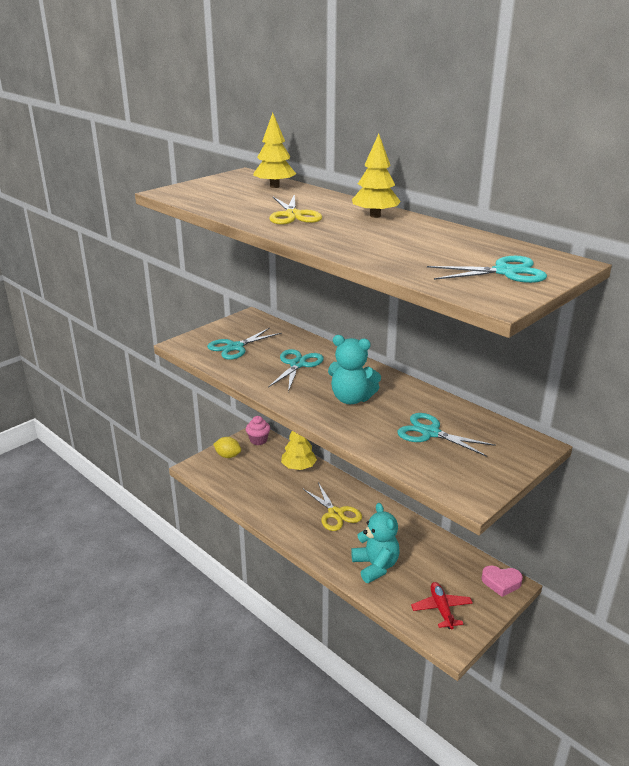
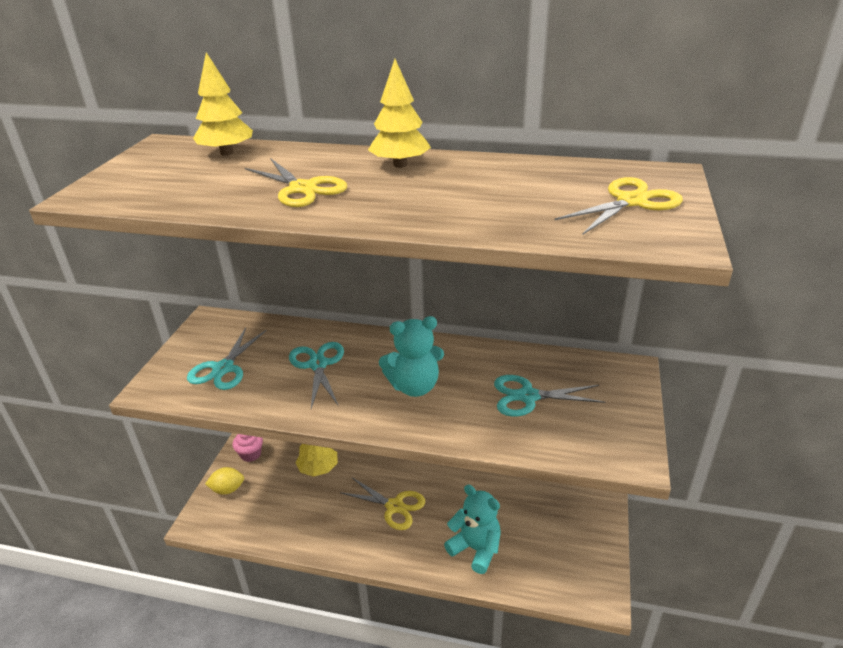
camera: 30 degrees left, 5 degrees up
red plane [411,582,473,629] -> none
turquoise scissors [427,256,547,283] -> yellow scissors [555,177,683,234]
pink heart [481,566,523,597] -> none

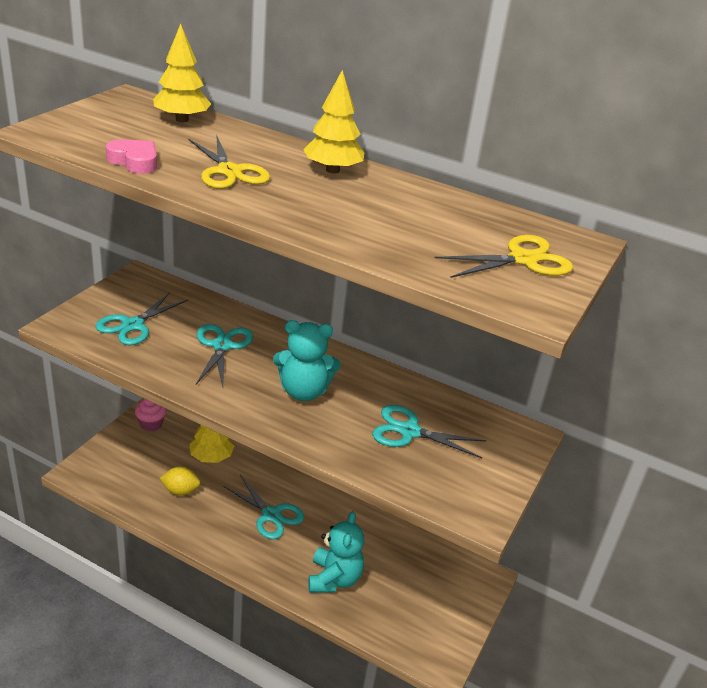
camera: 10 degrees right, 0 degrees up
yellow lemon [205,467,244,494] -> yellow lemon moved to [160,467,200,495]
yellow scissors [340,477,425,530] -> turquoise scissors [223,475,304,539]
turquoise teddy bear [444,485,501,574] -> turquoise teddy bear turned 45 degrees clockwise [308,511,364,593]
none -> pink heart [106,139,157,174]

